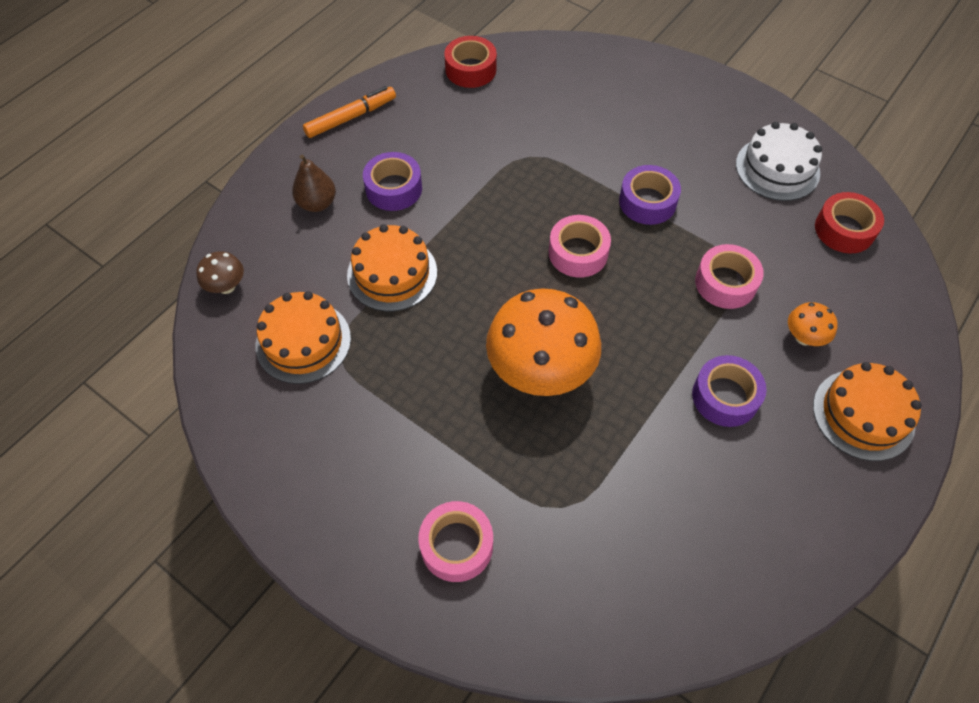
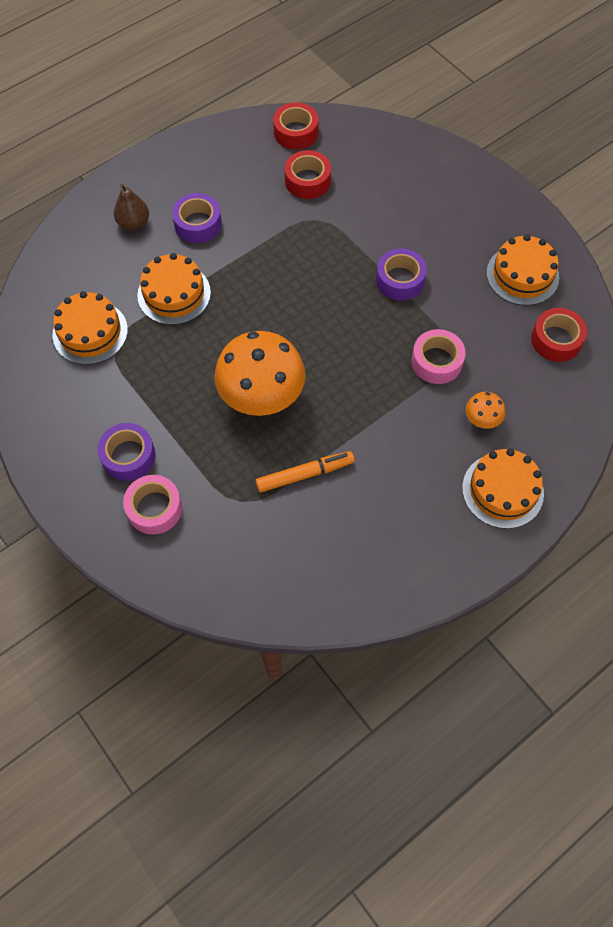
camera: 15 degrees right, 5 degrees up
brown mushroom [196,251,244,294] -> none
orange marker [303,86,396,138] -> orange marker moved to [255,451,355,493]
pink tape [549,215,611,278] -> none
purple tape [692,355,767,427] -> purple tape moved to [97,423,156,481]
white cake [736,122,822,201] -> orange cake [486,235,559,305]
none -> red tape [285,150,331,199]

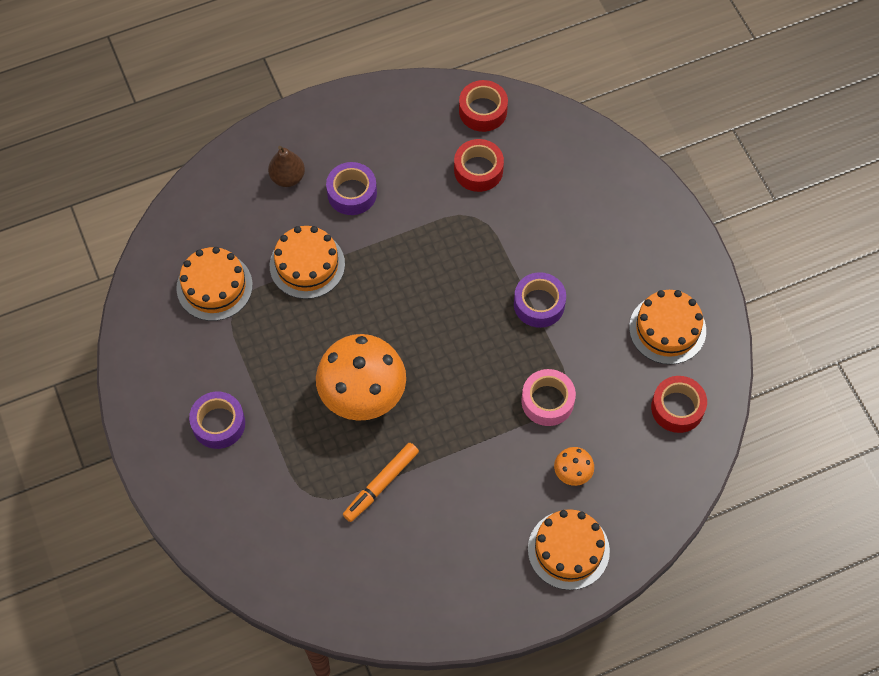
camera: 15 degrees right, 0 degrees up
pink tape [123,475,182,535] -> none
orange marker [255,451,355,493] -> orange marker turned 135 degrees clockwise [343,443,419,522]

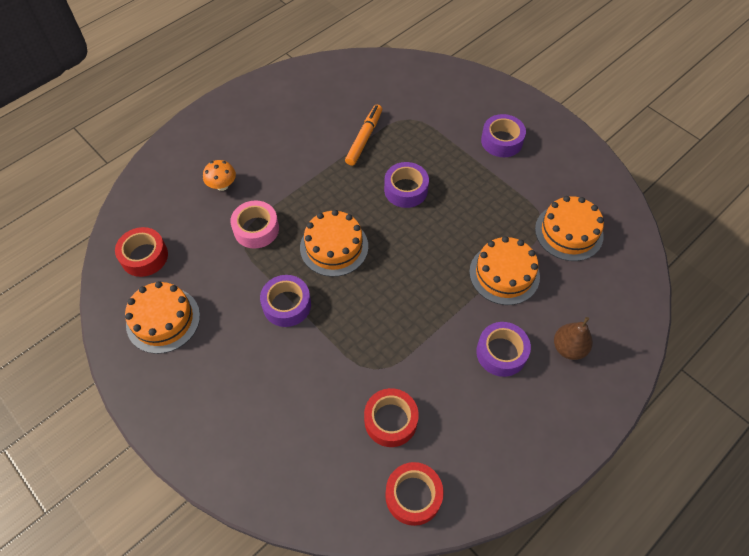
camera: 160 degrees right, 5 degrees down
orange mushroom [316,334,406,421] -> purple tape [384,162,429,208]
orange cake [528,509,610,590] -> orange cake moved to [300,210,368,277]

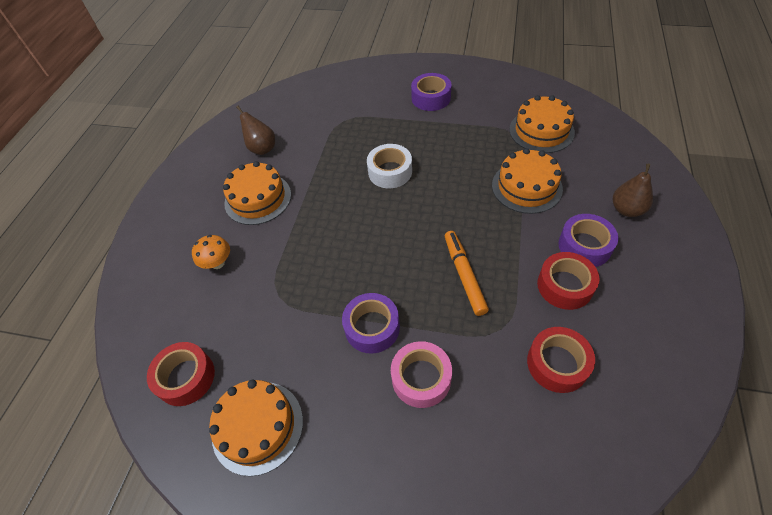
camera: 30 degrees left, 5 degrees down
pink tape [231,200,279,249] -> pink tape moved to [391,341,452,408]
orange cake [300,210,368,277] -> orange cake moved to [223,161,291,225]
orange marker [345,105,382,166] -> orange marker moved to [445,231,489,316]
purple tape [384,162,429,208] -> white tape [367,144,412,188]
red tape [385,462,444,526] -> red tape moved to [537,252,599,310]
none -> brown pear [236,106,275,155]

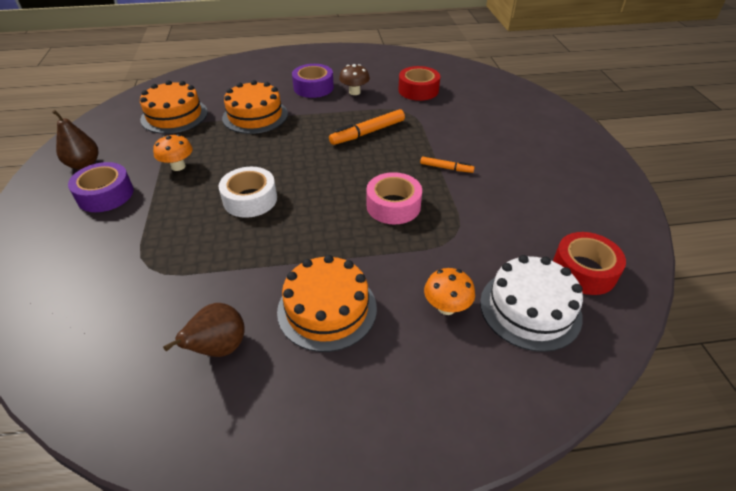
camera: 115 degrees left, 10 degrees down
orange cake [209,380,303,476] -> none
purple tape [342,293,400,354] -> orange marker [420,157,475,173]
pink tape [391,341,452,408] -> pink tape moved to [366,172,422,224]
red tape [537,252,599,310] -> brown mushroom [339,64,370,95]
brown pear [613,164,653,217] -> brown pear moved to [52,110,98,170]
none -> orange mushroom [153,134,193,171]
none -> white cake [480,255,583,352]

